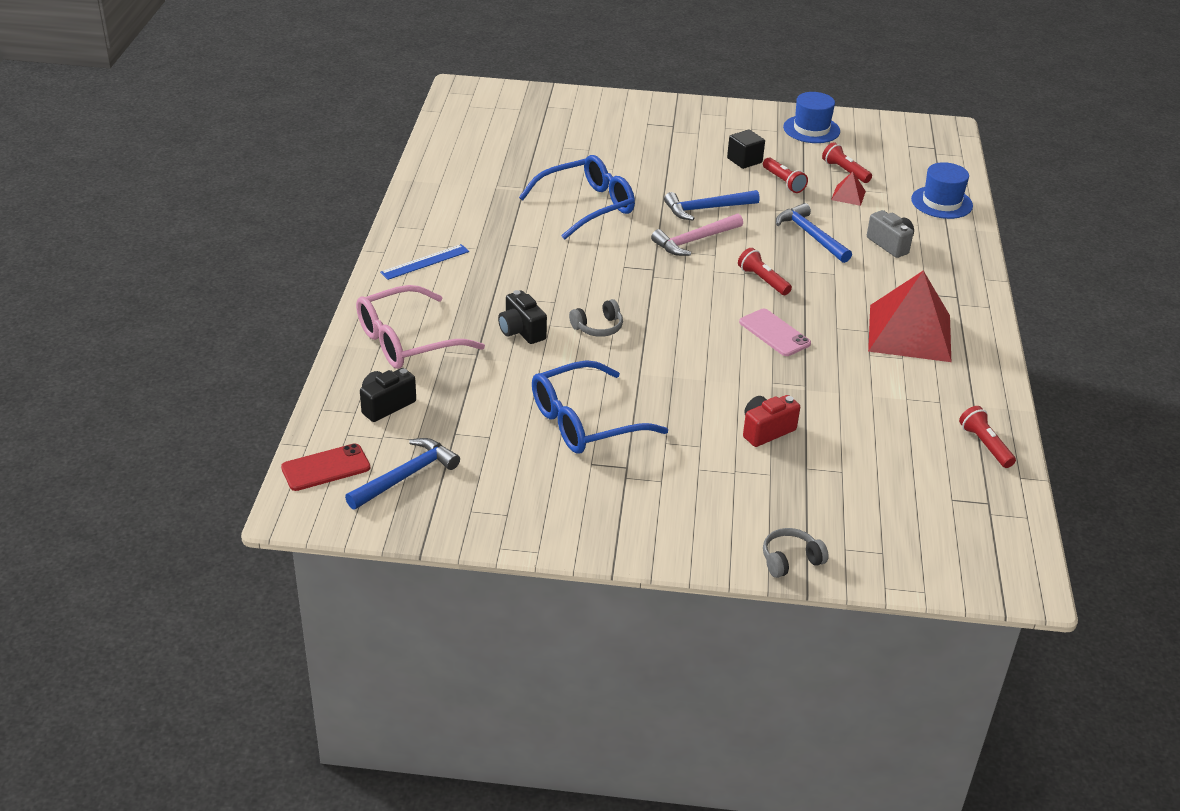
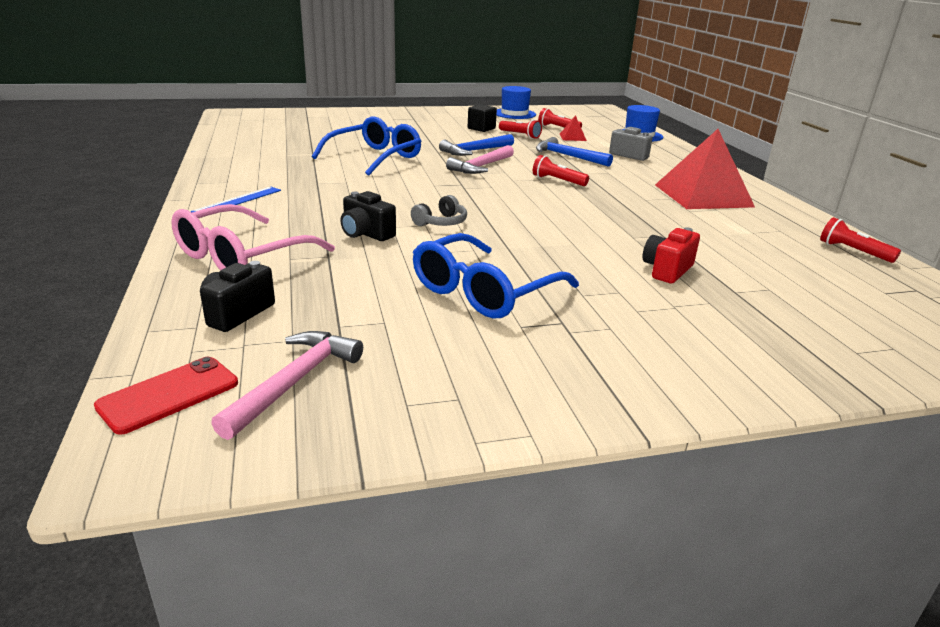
camera: 20 degrees left, 10 degrees down
blue hammer [345,438,460,509] -> pink hammer [211,331,363,440]
pink phone [739,309,811,356] -> none
grey headphones [763,528,829,578] -> none

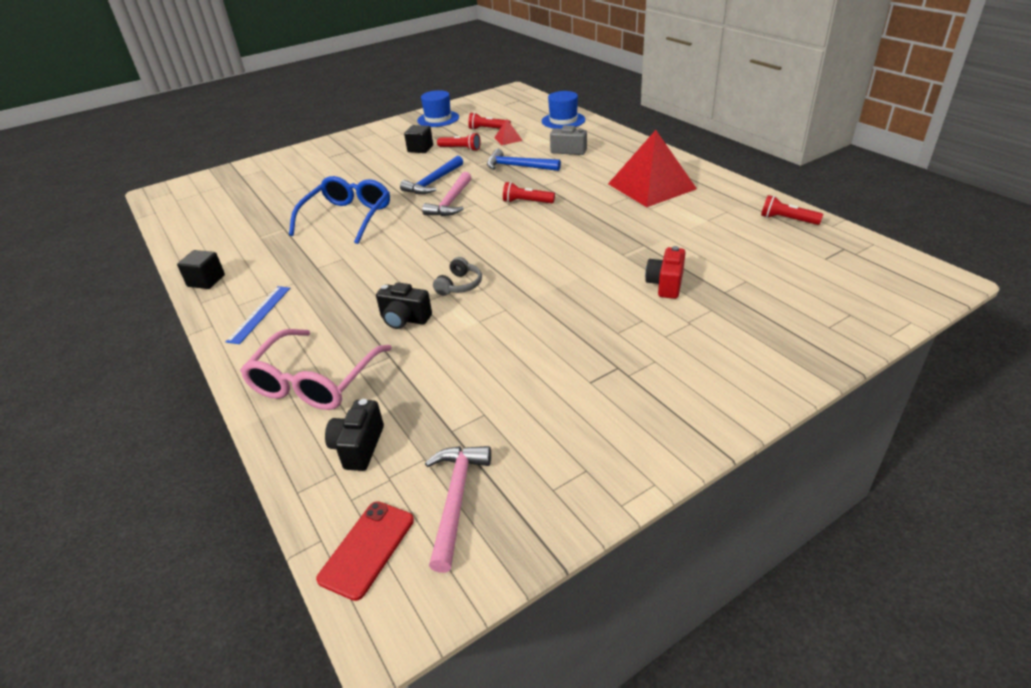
camera: 15 degrees left, 10 degrees up
blue glasses [413,233,579,318] -> none
none -> black cube [177,250,225,289]

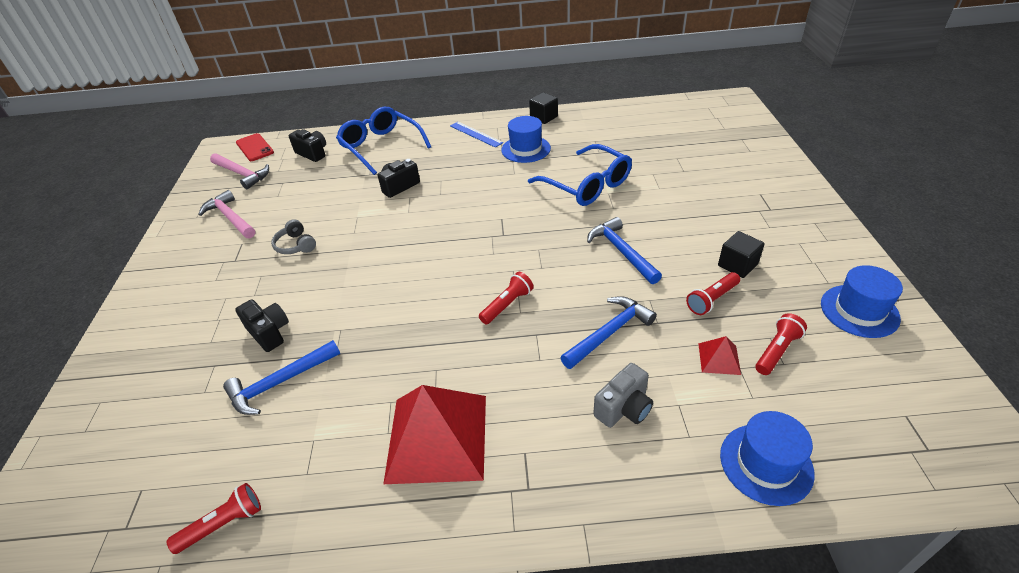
camera: 120 degrees right, 5 degrees up
pink glasses [240,329,392,410] -> blue glasses [336,107,431,175]
pink hammer [422,172,472,216] -> pink hammer moved to [198,190,255,238]
grey headphones [433,257,482,296] -> grey headphones moved to [271,219,316,254]
red camera [645,246,686,299] -> black camera [235,299,289,352]
none -> blue hammer [223,340,340,415]
none -> blue hat [501,116,551,163]

